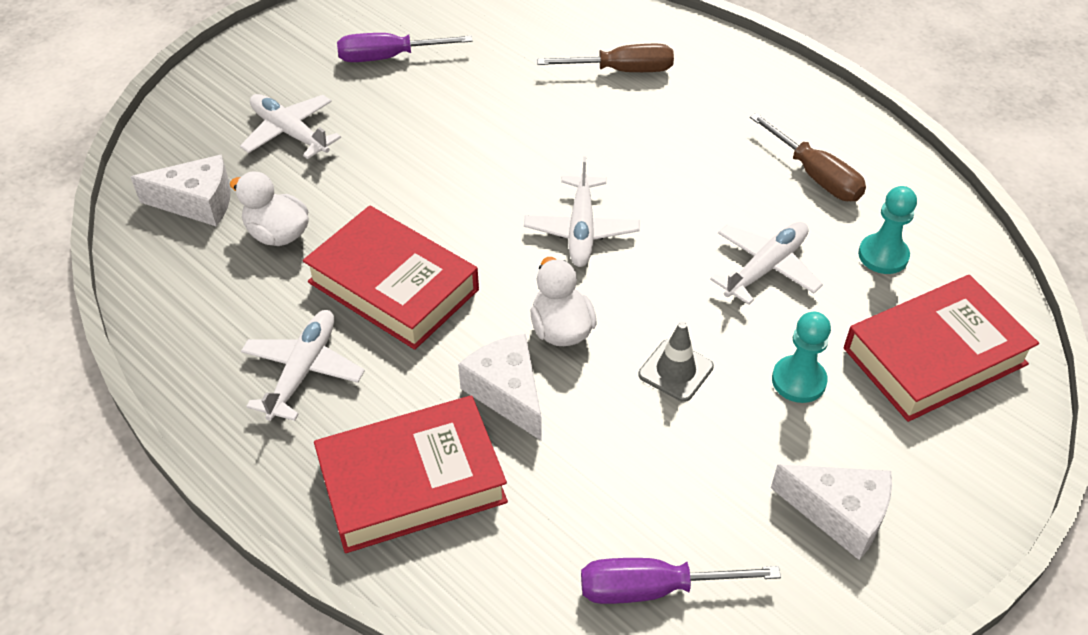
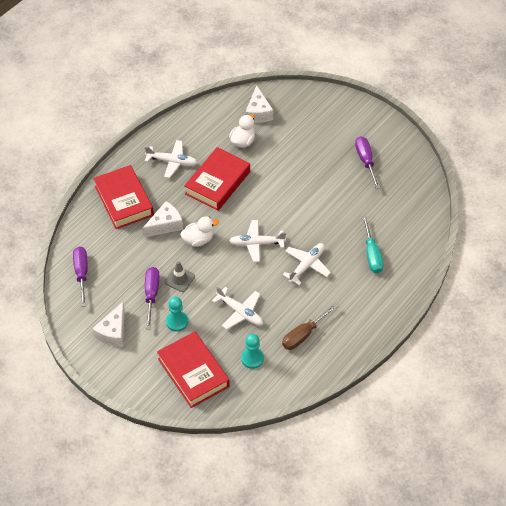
camera: 85 degrees right, 5 degrees up
white plane [240,94,341,159] -> white plane moved to [283,243,331,285]
brown screwdriver [537,44,674,72] -> turquoise screwdriver [362,215,384,273]
none -> purple screwdriver [145,267,160,329]

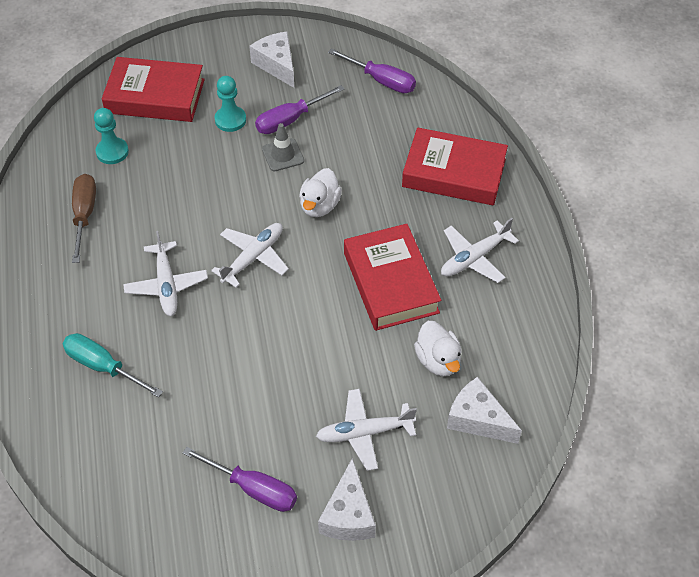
camera: 130 degrees right, 0 degrees up
white cheese [142,201,183,237] -> white cheese moved to [318,458,376,541]
purple screwdriver [145,267,160,329] -> purple screwdriver turned 105 degrees clockwise [255,85,345,134]
white plane [212,286,263,329] -> white plane moved to [316,389,417,471]

